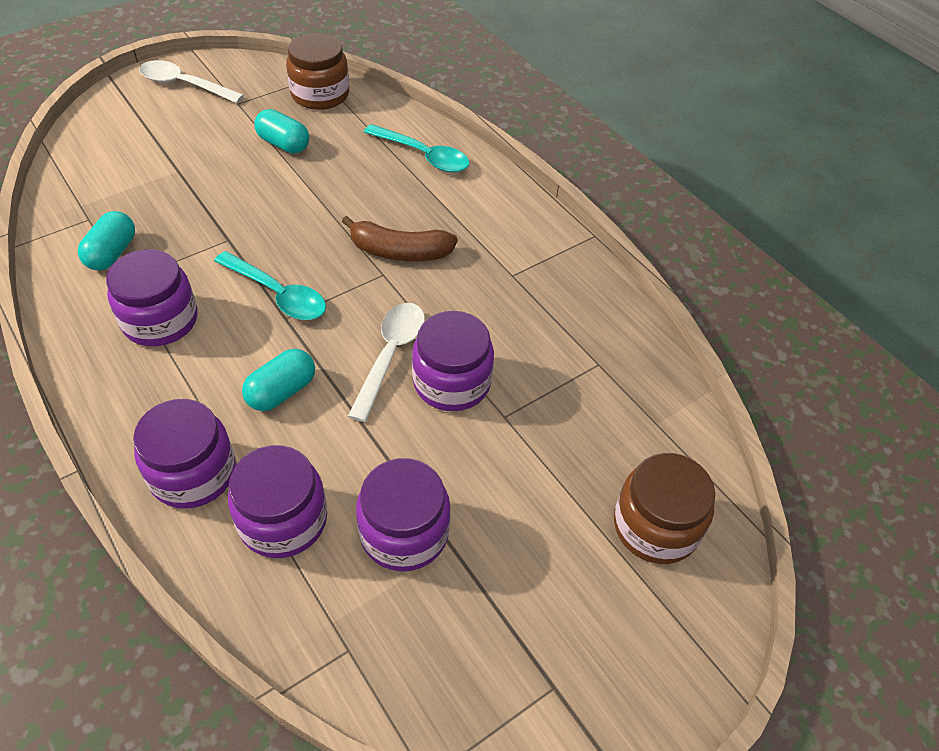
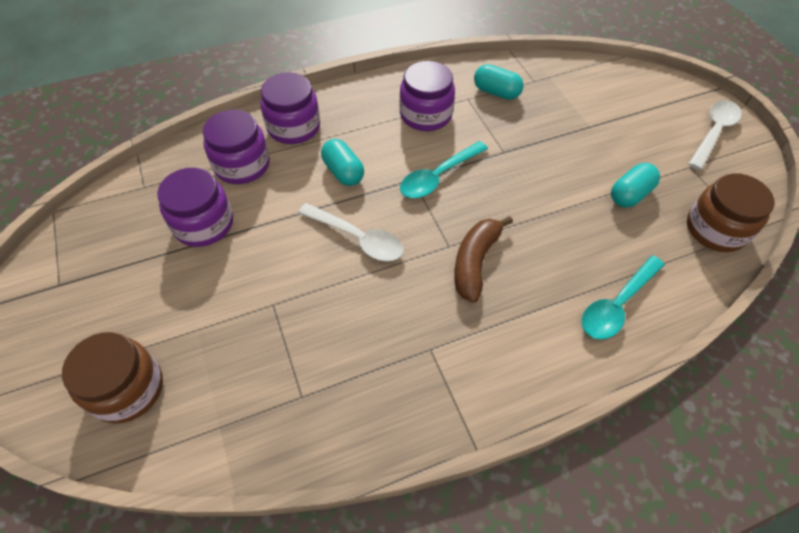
camera: 105 degrees right, 5 degrees up
purple jar [412,311,494,411] -> none

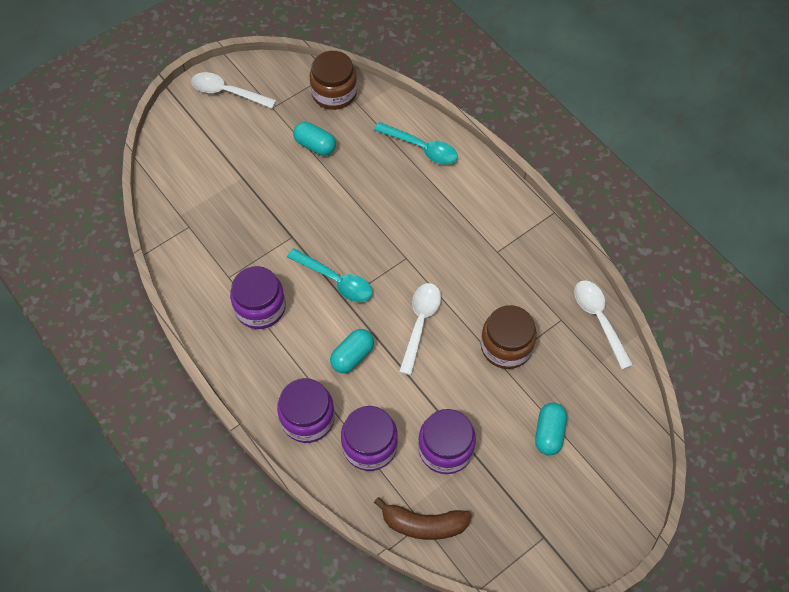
camera: 105 degrees left, 5 degrees up
brown jar [62,332,163,423] -> brown jar moved to [481,305,537,369]
brown banana [454,216,513,303] -> brown banana moved to [374,497,472,540]
turquoise capsule [474,64,523,100] -> turquoise capsule moved to [535,403,567,455]
none -> white spoon [574,280,633,370]

